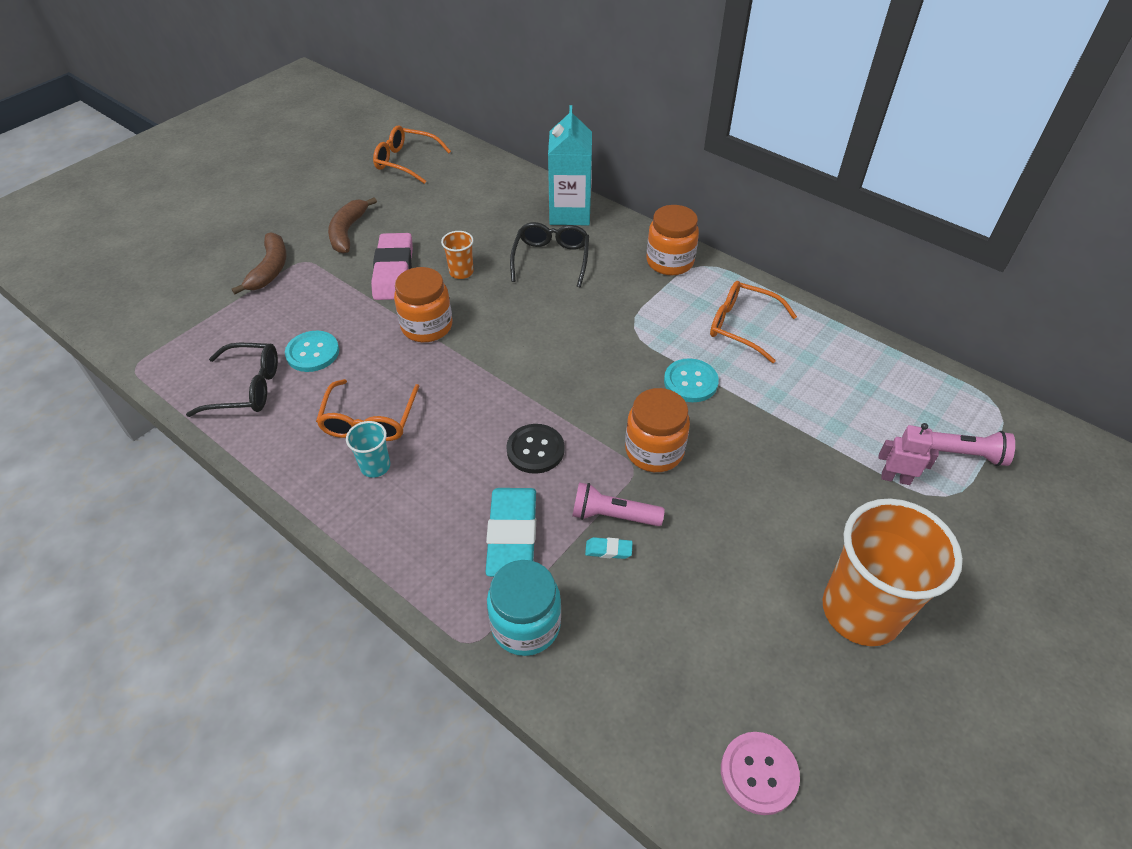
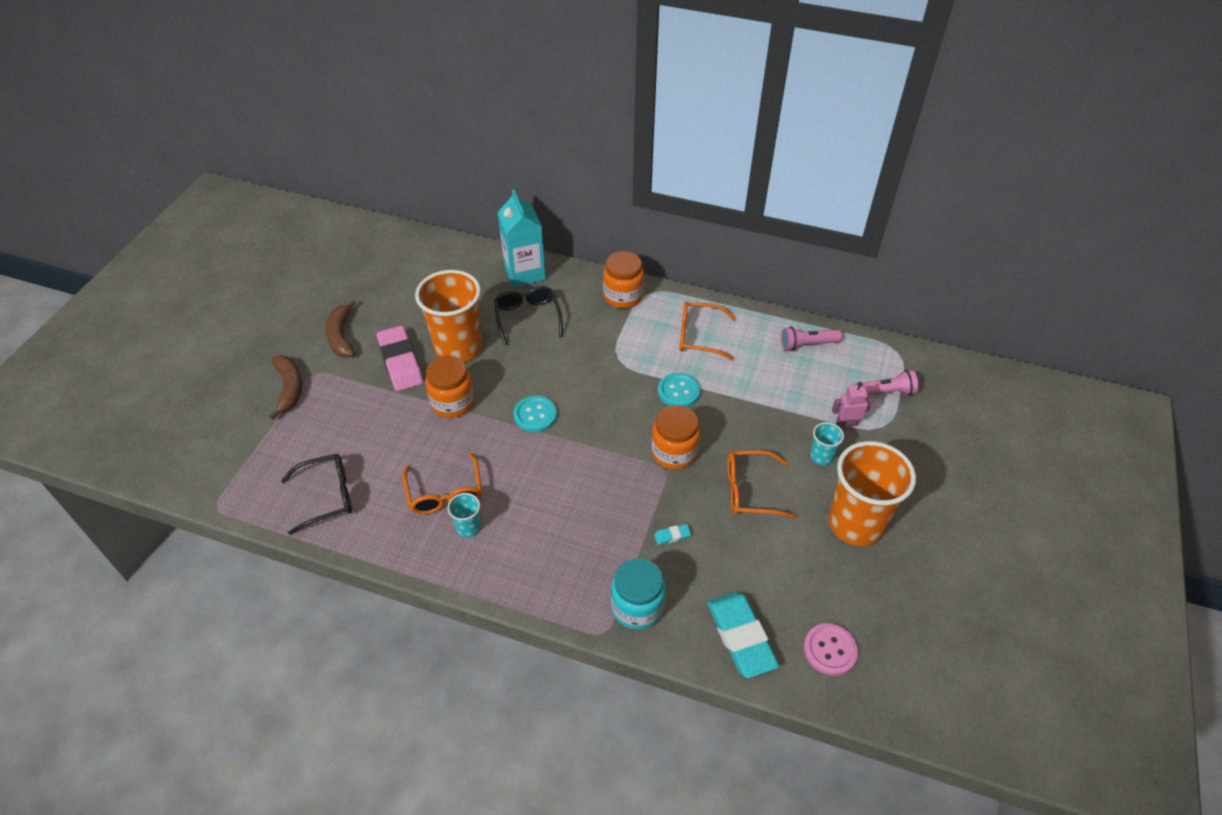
camera: 20 degrees left, 0 degrees up
turquoise button [285,331,339,372] -> turquoise button moved to [513,396,557,432]
orange glasses [373,125,451,184] -> orange glasses moved to [727,450,796,518]
orange cup [441,231,474,279] -> orange cup [415,270,482,362], size x2.28
turquoise eraser [485,488,536,577] -> turquoise eraser moved to [707,592,779,678]
black button [506,424,564,474] -> none
pink flashlight [572,482,665,526] -> pink flashlight moved to [781,326,842,351]
none -> turquoise cup [810,422,844,465]

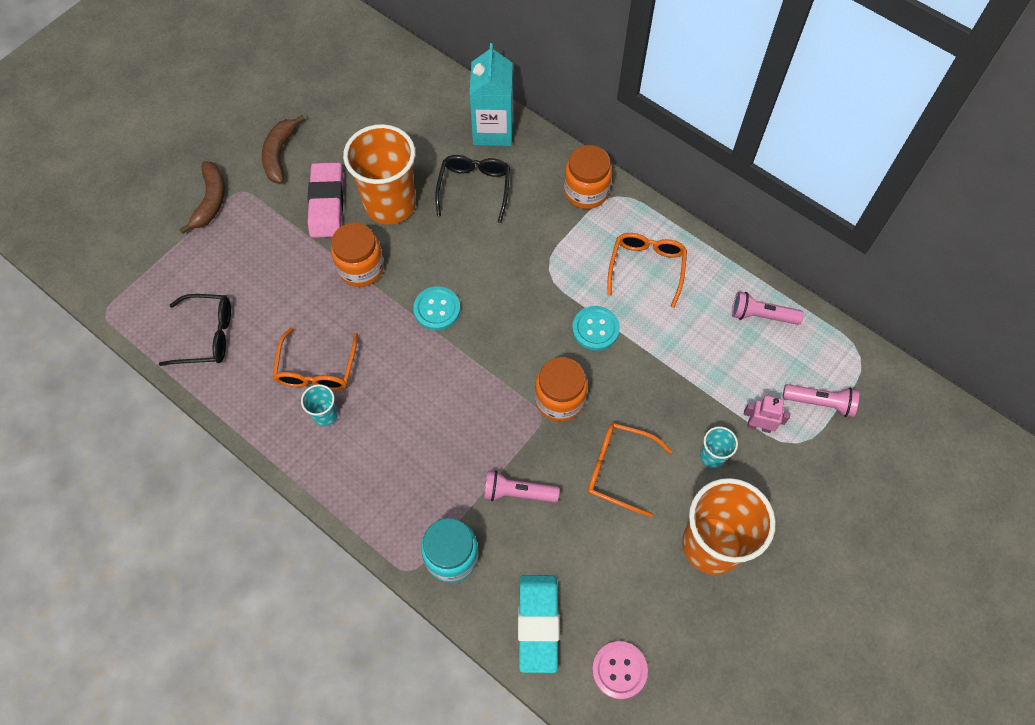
camera: 20 degrees right, 15 degrees up
turquoise eraser [654,524,691,545] -> pink flashlight [484,470,560,502]
orange glasses [679,302,736,360] -> orange glasses turned 75 degrees clockwise [607,233,687,308]

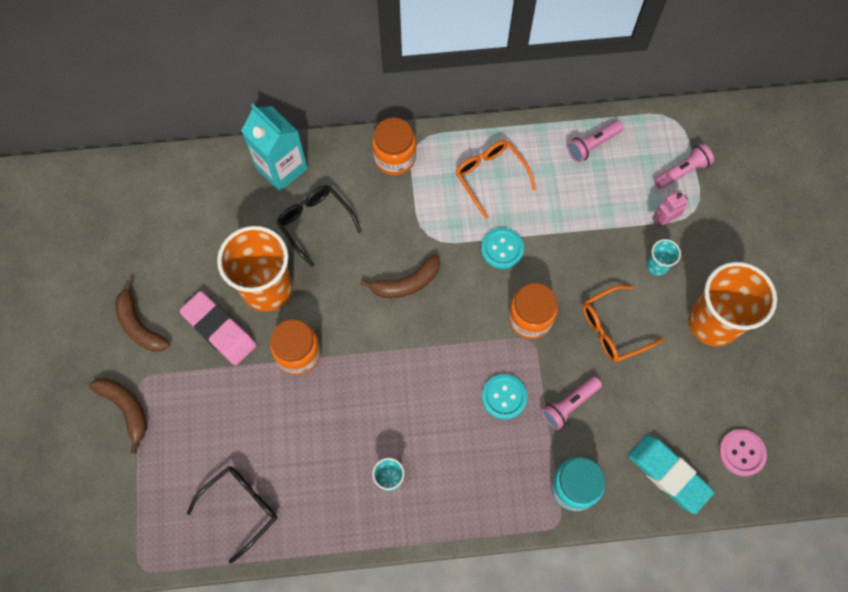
camera: 45 degrees left, 5 degrees up
orange glasses [272,327,358,390] -> none
turquoise button [413,286,460,330] -> turquoise button moved to [482,374,527,420]
none -> brown banana [360,254,440,298]

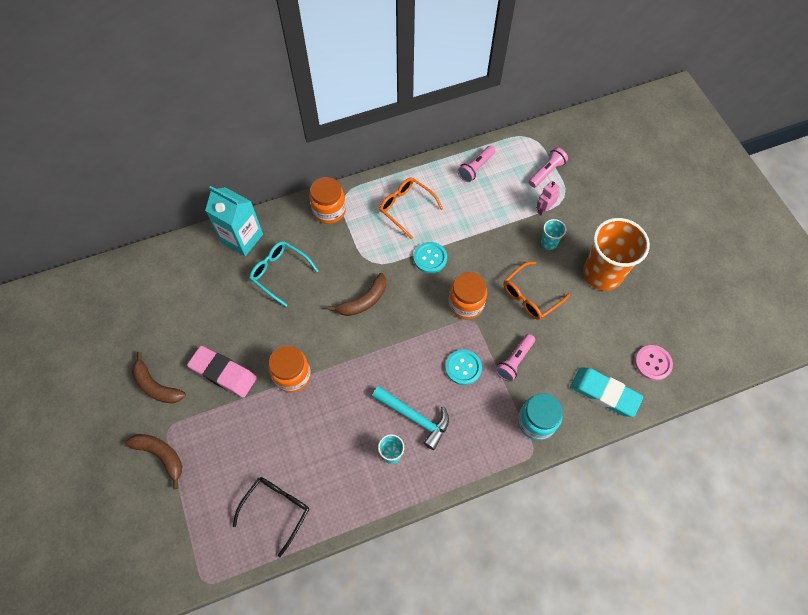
camera: 15 degrees left, 5 degrees down
orange cup [217,226,292,312] -> none
black glasses [277,185,362,267] -> turquoise glasses [249,241,318,307]
none -> turquoise hammer [372,386,449,450]

